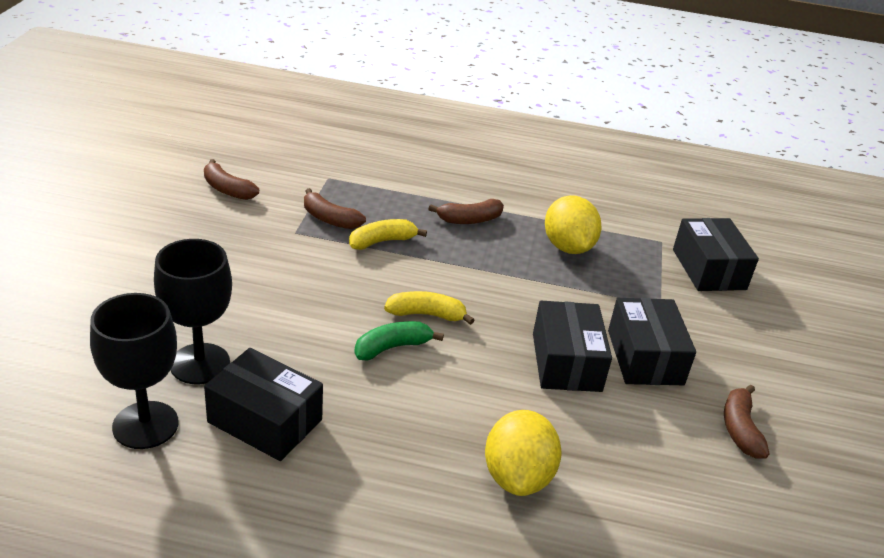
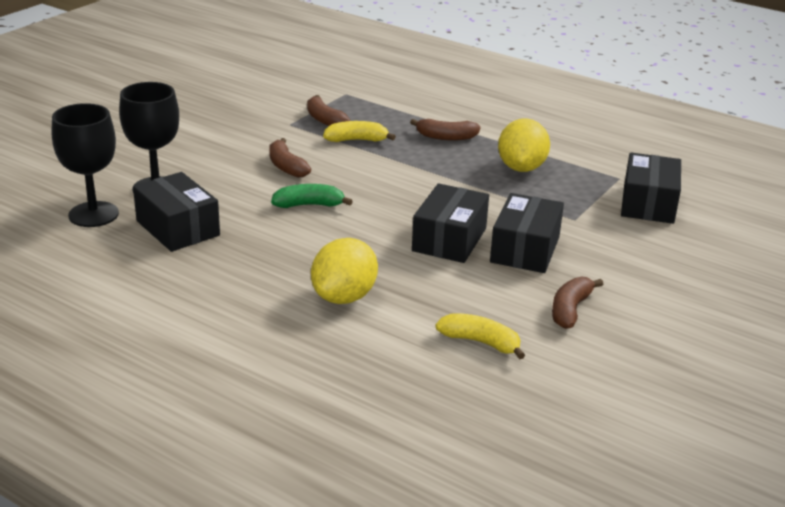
camera: 25 degrees right, 5 degrees down
brown banana [204,159,259,200] -> brown banana moved to [269,138,311,178]
yellow banana [384,291,474,325] -> yellow banana moved to [435,313,525,360]

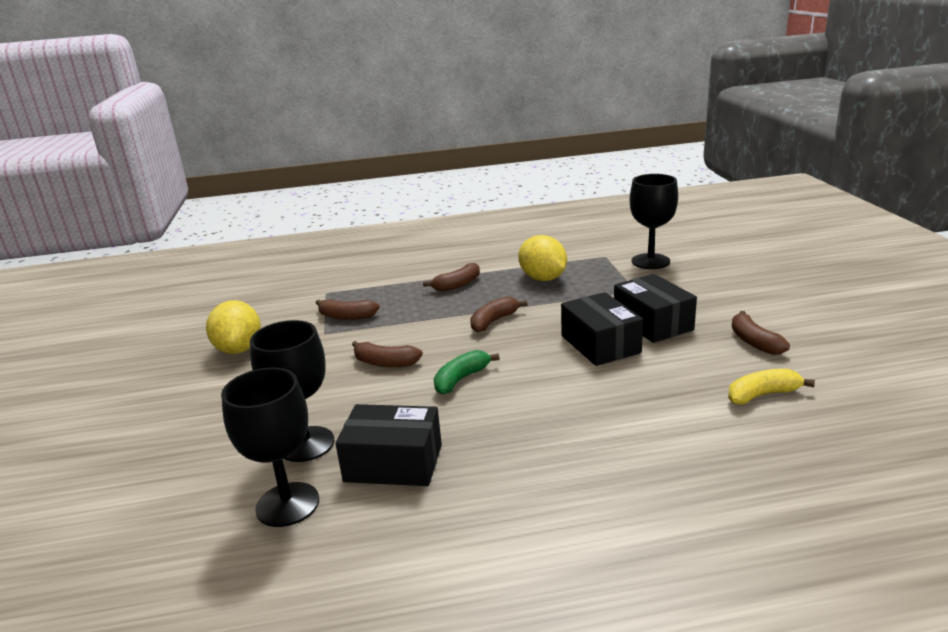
camera: 40 degrees left, 5 degrees down
yellow lemon [311,238,378,304] -> yellow lemon moved to [206,300,261,354]
yellow banana [323,121,396,142] -> none
black box [621,153,681,224] -> black goblet [630,174,678,269]
none -> brown banana [470,296,528,332]

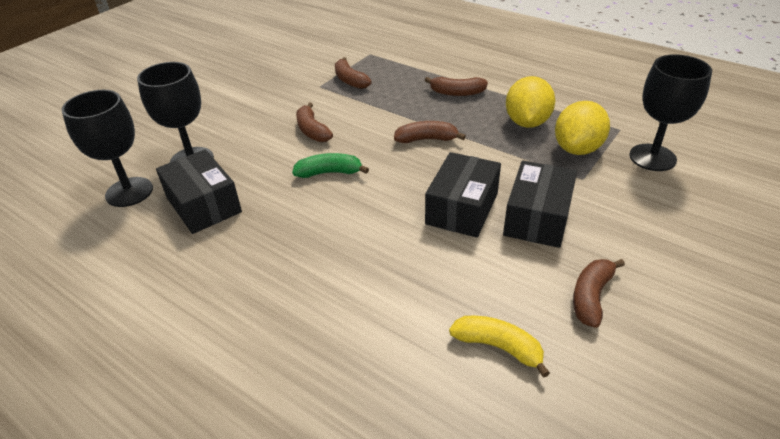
camera: 45 degrees right, 15 degrees up
yellow lemon [206,300,261,354] -> yellow lemon moved to [555,101,610,155]

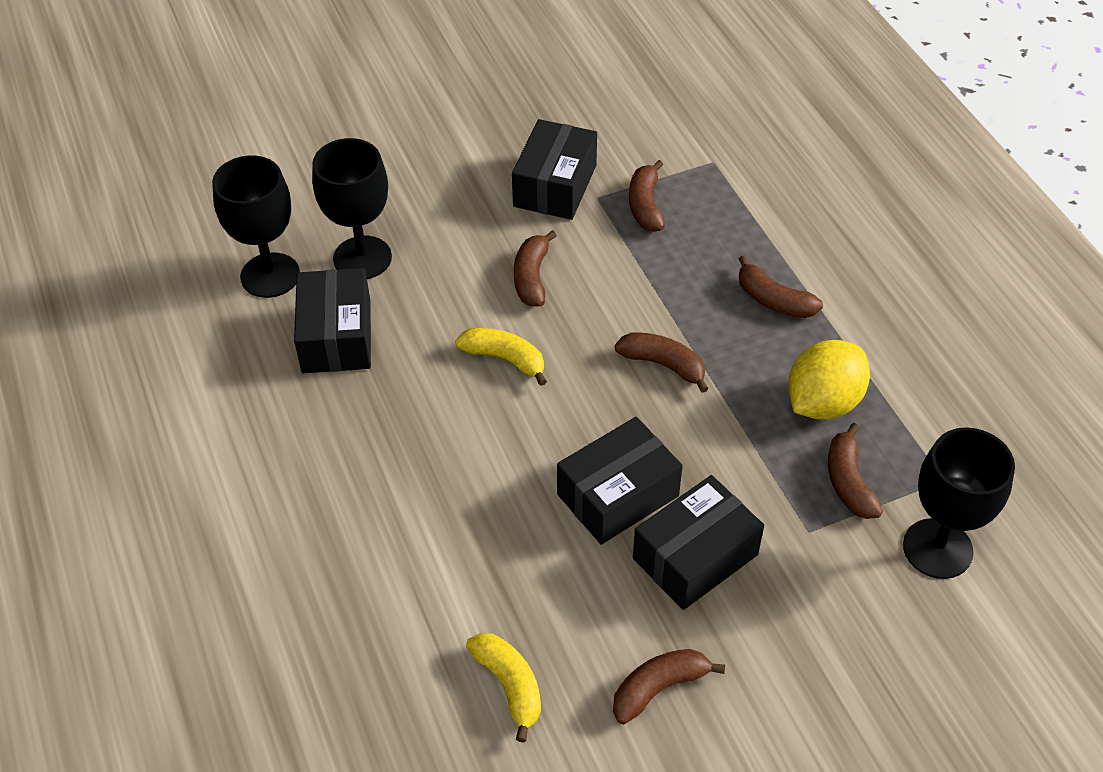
camera: 30 degrees right, 10 degrees up
green banana [292,153,369,178] -> yellow banana [455,328,547,386]
yellow lemon [555,101,610,155] -> brown banana [828,423,883,519]
none -> black box [512,119,597,220]

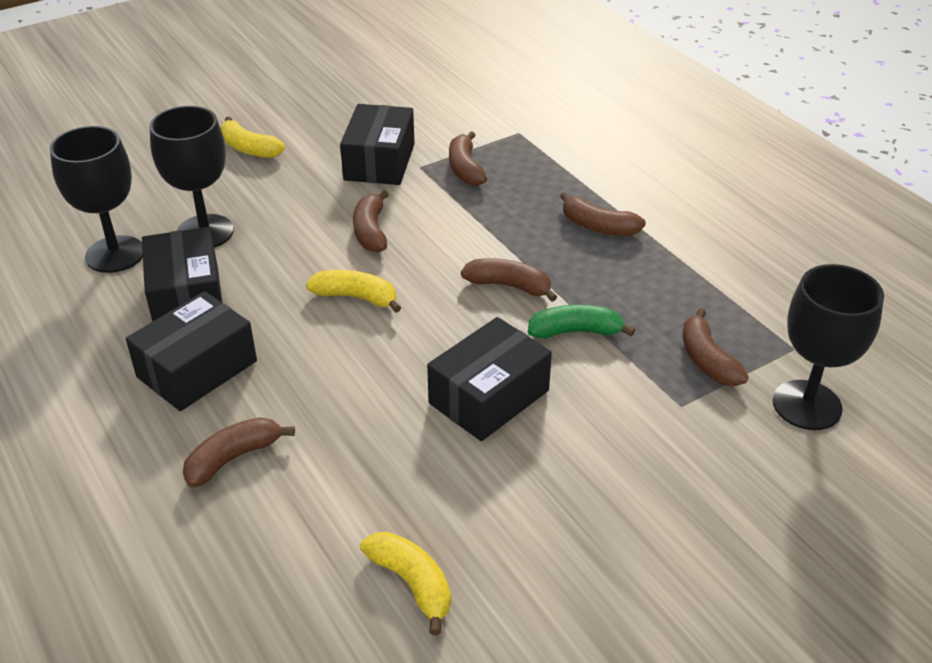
camera: 10 degrees left, 10 degrees down
brown banana [613,649,725,724] -> brown banana moved to [183,417,295,488]
black box [633,475,764,610] -> black box moved to [126,291,257,411]
yellow lemon [788,340,870,420] -> none
none -> yellow banana [221,117,285,158]
none -> green banana [528,305,635,339]

